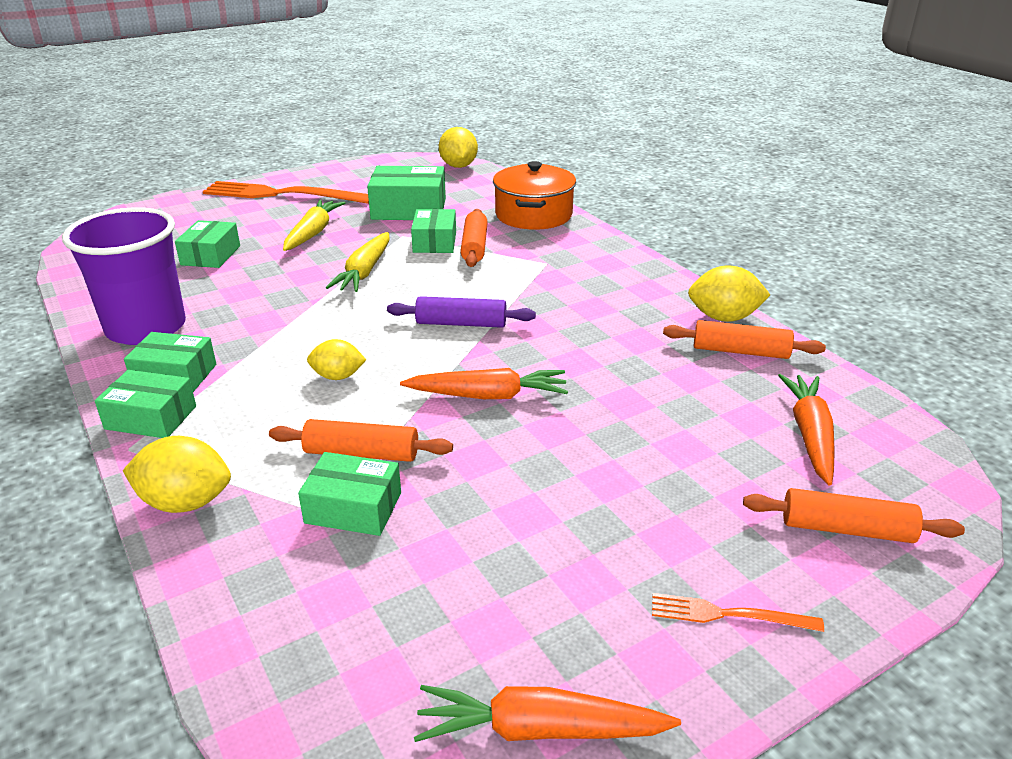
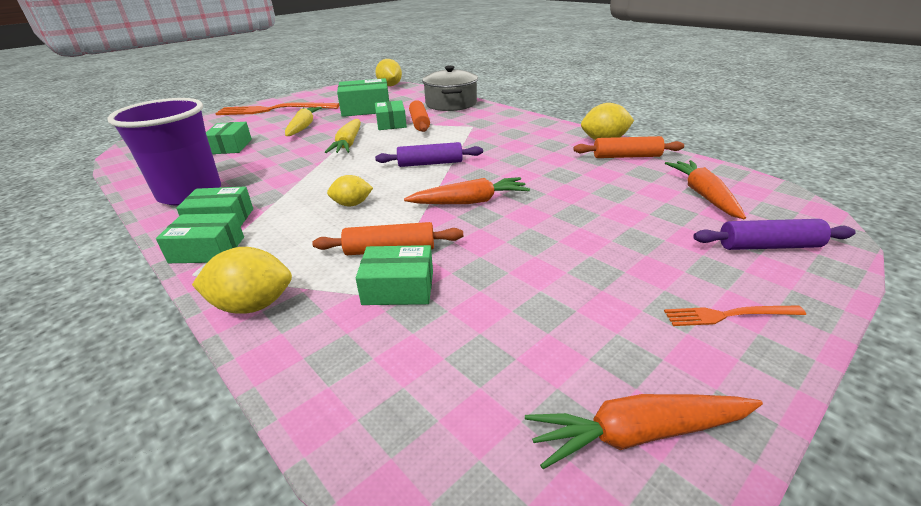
camera: 10 degrees left, 0 degrees up
orange pot [493,161,576,230] -> grey pot [422,66,478,111]
orange rolling pin [743,488,965,543] -> purple rolling pin [693,219,856,250]

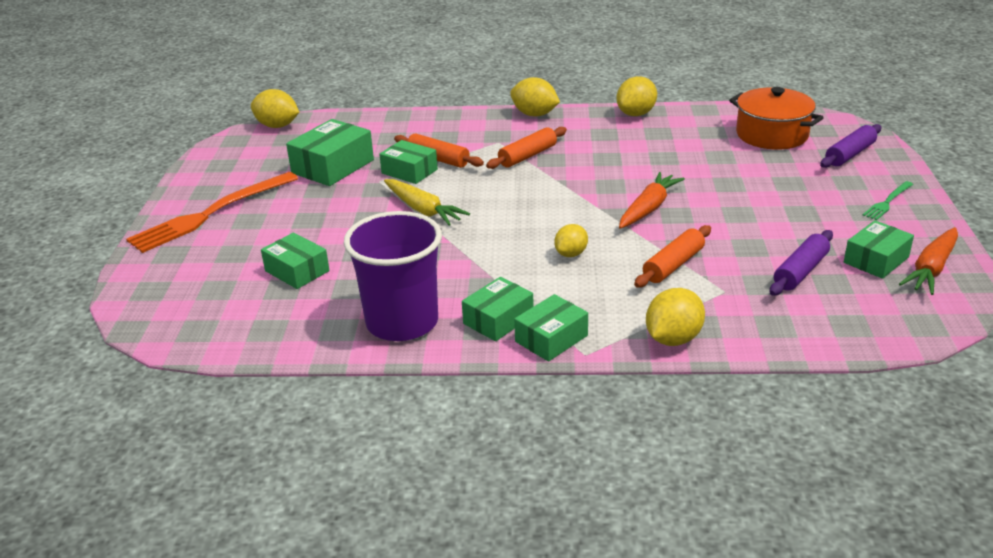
camera: 45 degrees left, 0 degrees up
yellow carrot [285,107,322,136] -> none
green box [356,245,433,305] -> green box moved to [844,220,914,279]
purple rolling pin [375,142,483,167] -> purple rolling pin moved to [770,230,833,296]
grey pot [422,66,478,111] -> none
orange rolling pin [573,136,684,158] -> orange rolling pin moved to [486,127,567,169]
orange fork [664,305,806,326] -> green fork [863,181,913,220]
orange carrot [665,160,746,219] -> orange pot [729,87,824,150]
none -> yellow lemon [510,77,560,116]

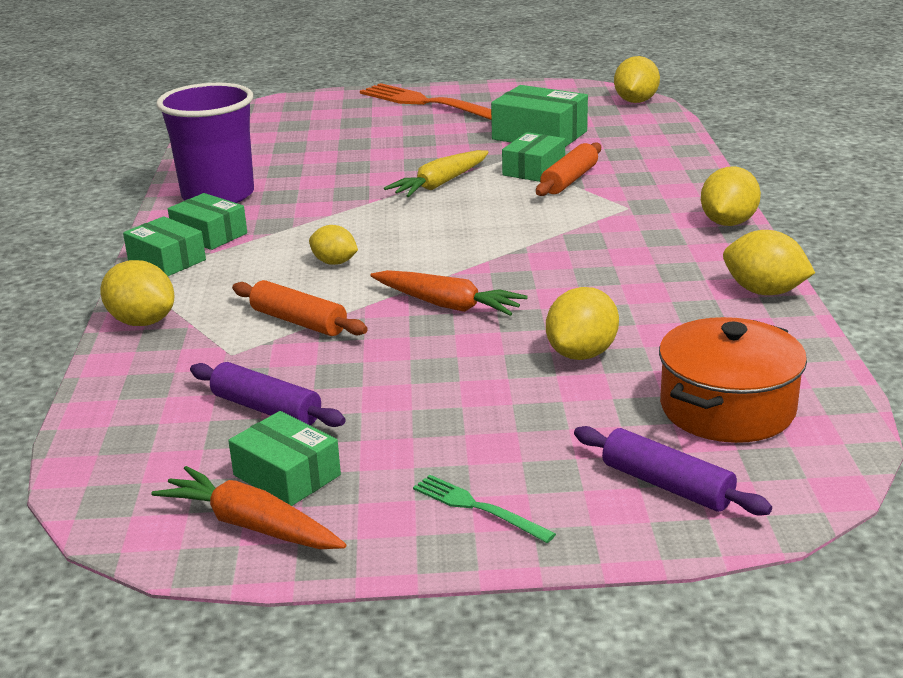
camera: 85 degrees right, 5 degrees down
green box [261,233,330,289] -> none
orange rolling pin [486,127,567,169] -> none
none -> yellow lemon [546,287,619,360]

